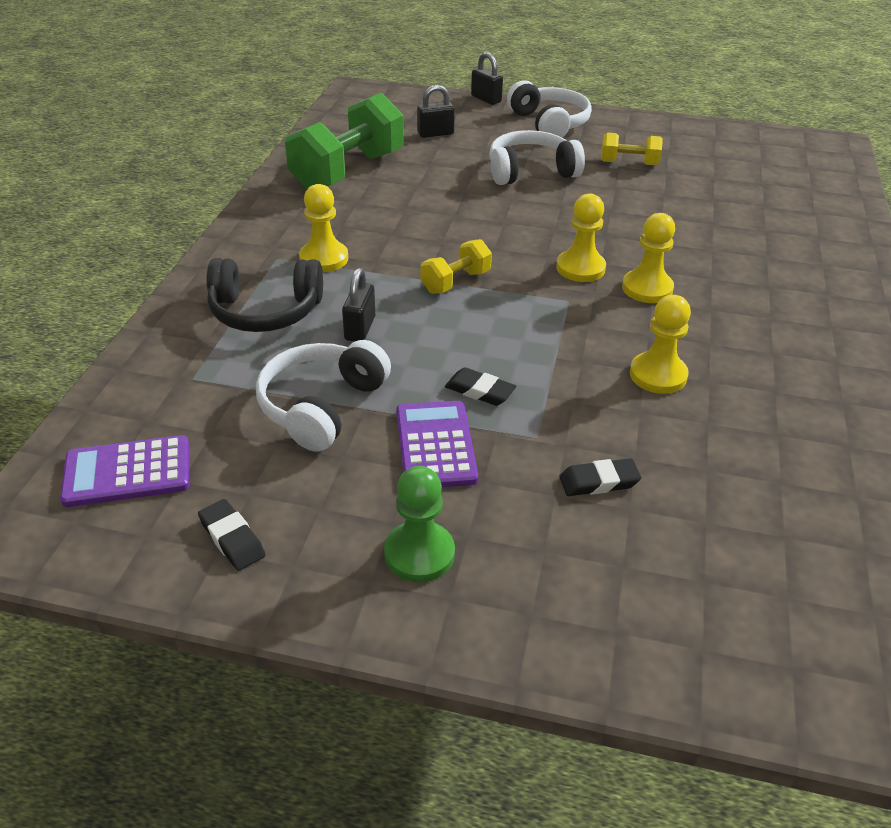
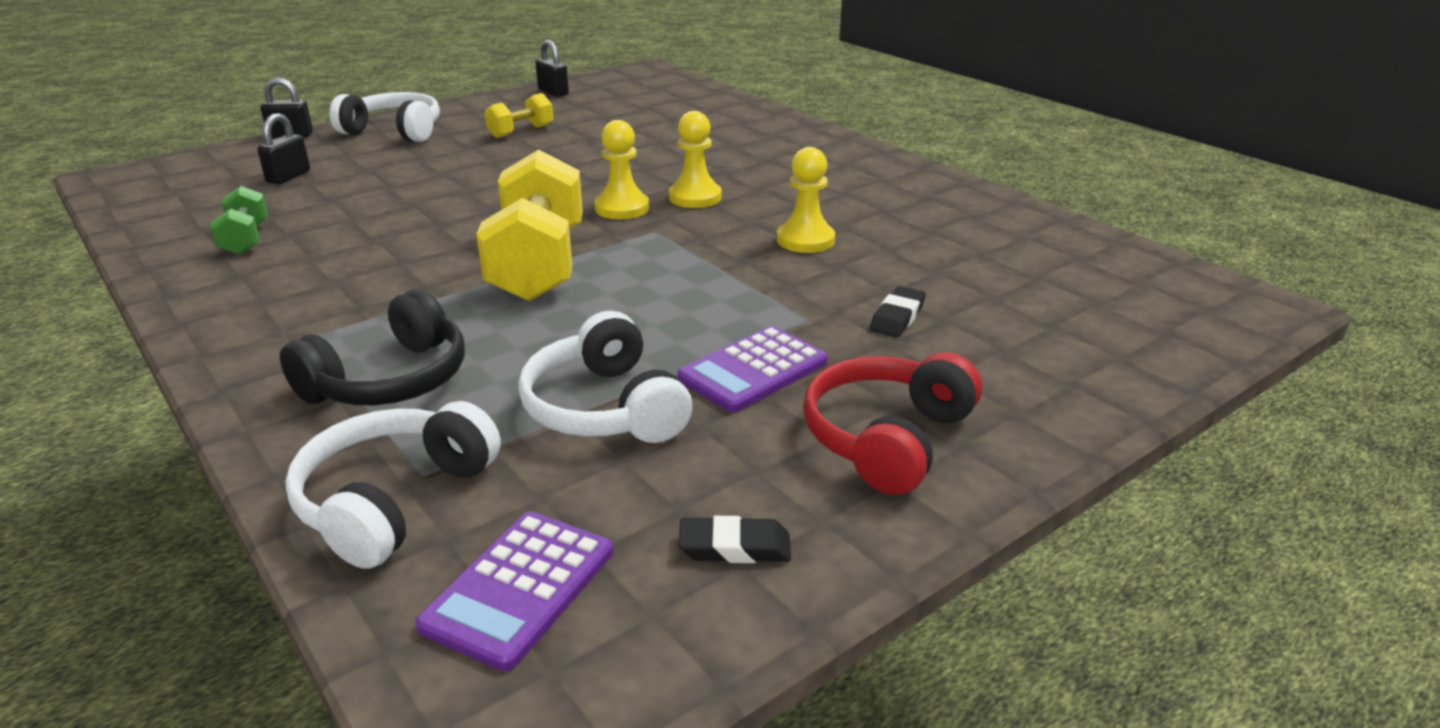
camera: 50 degrees left, 10 degrees down
green dumbbell [285,93,404,189] -> green dumbbell [210,186,268,255], size x0.49
yellow pawn [299,184,348,272] -> none
black padlock [342,268,375,341] -> black padlock moved to [536,40,569,97]
green pawn [384,466,455,582] -> red headphones [803,352,982,495]
purple calculator [396,401,478,487] -> purple calculator turned 75 degrees counterclockwise [678,326,828,412]
yellow dumbbell [421,239,492,294] -> yellow dumbbell [476,149,583,301], size x2.03
black eraser [445,367,516,406] -> none
white headphones [489,130,585,185] -> white headphones moved to [285,401,501,569]

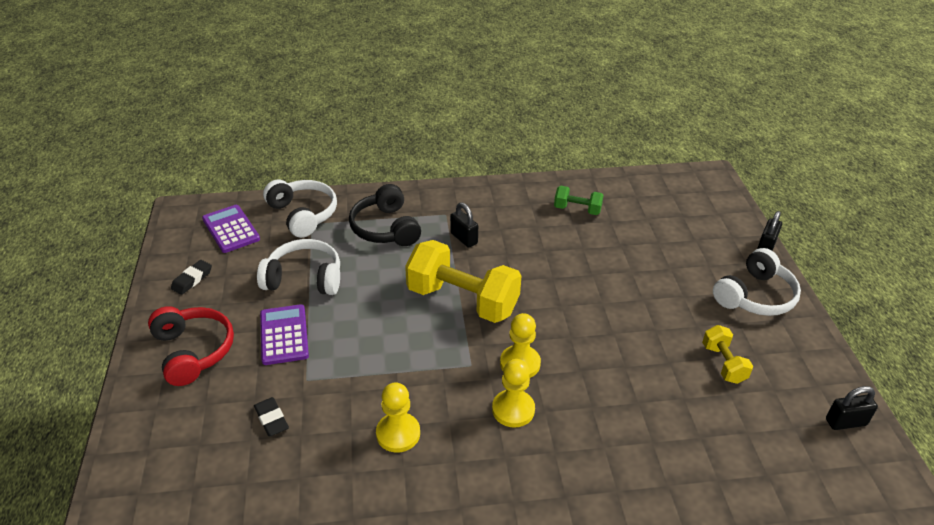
camera: 120 degrees right, 10 degrees up
black padlock [257,113,310,184] -> black padlock moved to [450,202,478,248]

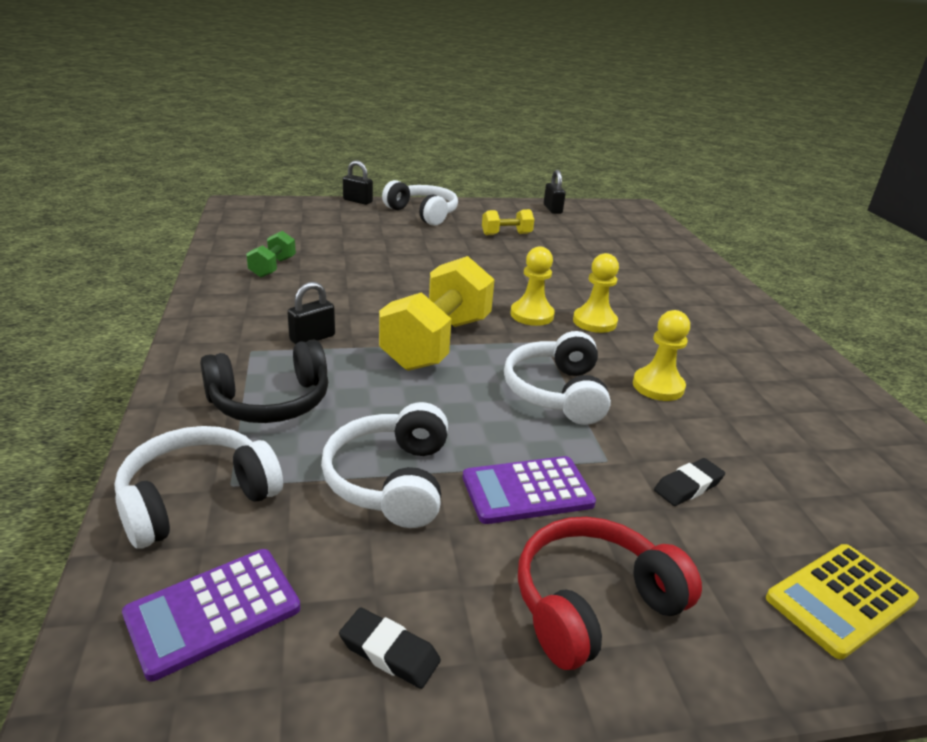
camera: 95 degrees left, 10 degrees down
none -> white headphones [504,331,611,425]
none -> yellow calculator [766,544,919,659]

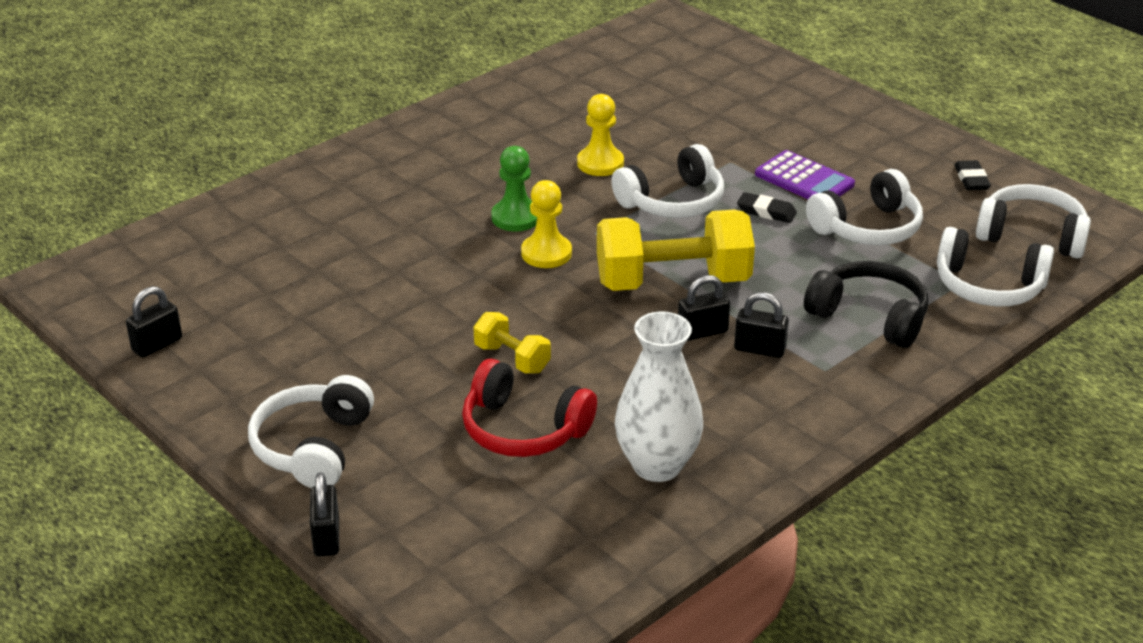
camera: 120 degrees left, 5 degrees up
purple calculator [122,549,301,681] -> white headphones [976,184,1091,258]
green dumbbell [246,231,296,277] -> white vase [615,311,703,482]
yellow dumbbell [482,209,534,235] -> yellow dumbbell moved to [473,312,551,374]
red headphones [518,517,702,670] -> red headphones moved to [462,359,597,457]
yellow pawn [573,253,619,333] -> green pawn [491,146,537,232]
black eraser [654,458,725,506] -> black eraser moved to [737,192,797,223]
yellow calculator [766,544,919,659] -> none
none -> black padlock [678,275,730,341]

